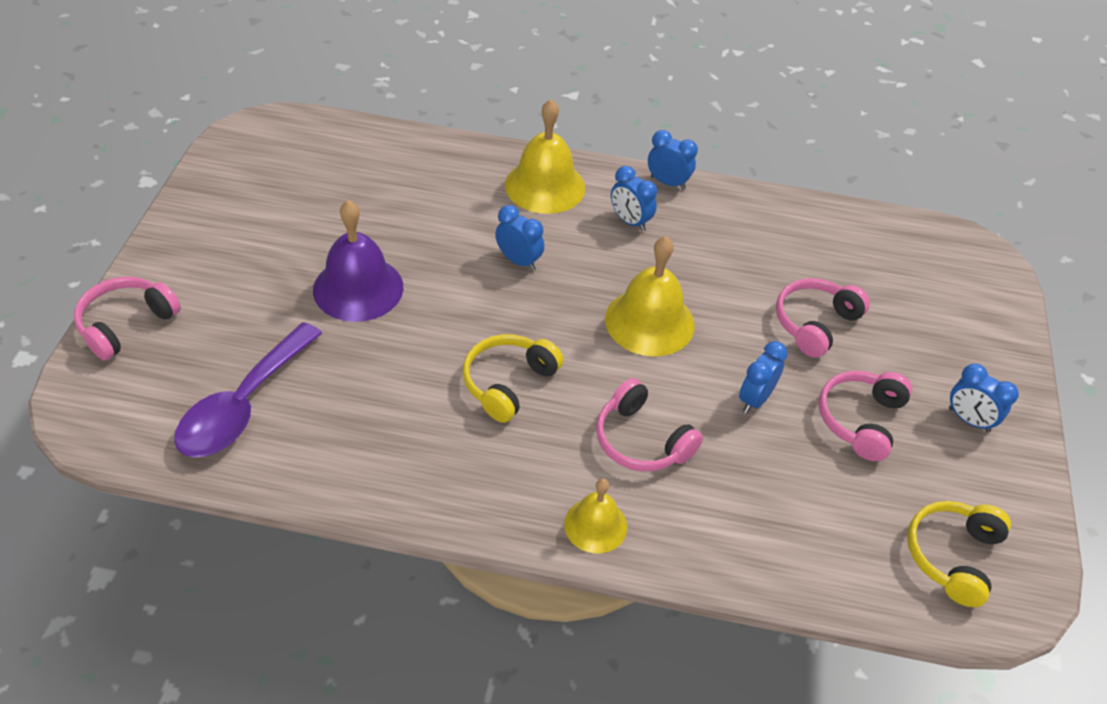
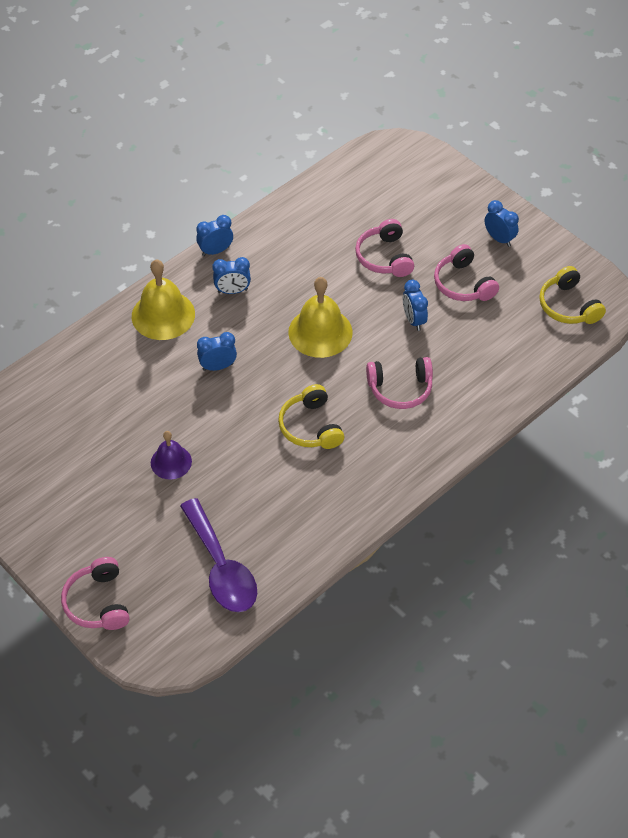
camera: 50 degrees left, 5 degrees up
purple bell [313,200,403,322] -> purple bell [151,431,192,480], size x0.60
yellow bell [564,478,627,554] -> none
blue clock [949,364,1019,432] -> blue clock turned 120 degrees counterclockwise [484,200,519,247]

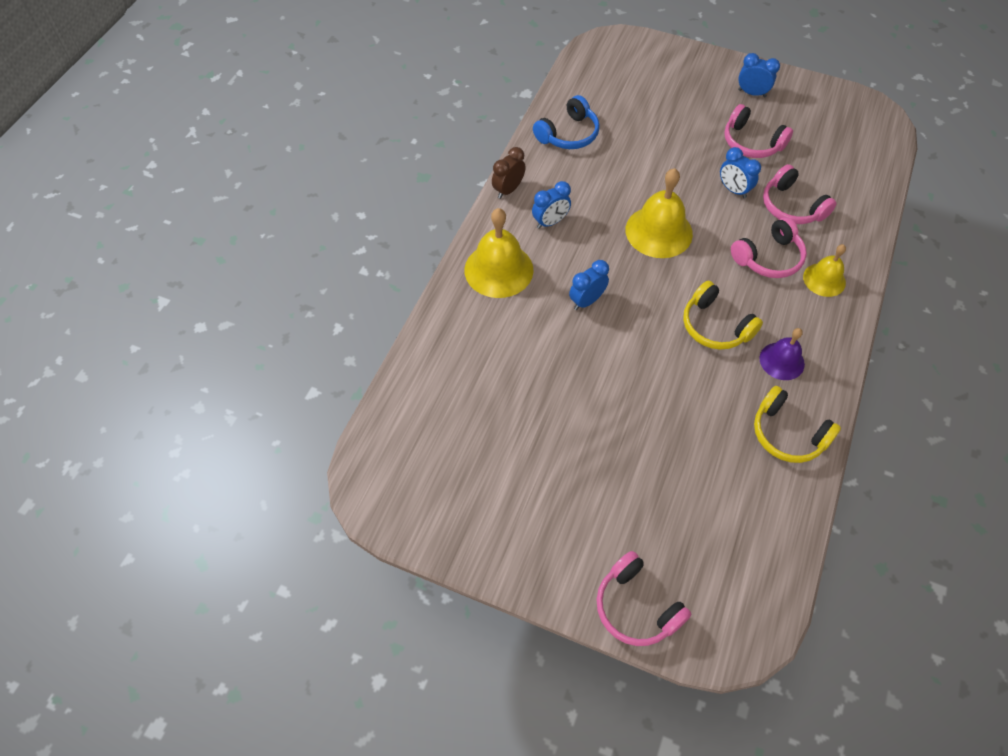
camera: 25 degrees left, 5 degrees up
purple bell [151,431,192,480] -> purple bell moved to [760,328,805,380]
purple spoon [180,498,257,612] -> none
blue clock [196,215,233,256] -> brown clock [492,147,526,199]
pink headphones [355,219,414,277] -> pink headphones moved to [763,164,837,224]
yellow headphones [539,266,606,324] -> yellow headphones moved to [754,386,841,463]
none -> blue headphones [533,95,600,149]
none -> yellow bell [803,244,846,297]

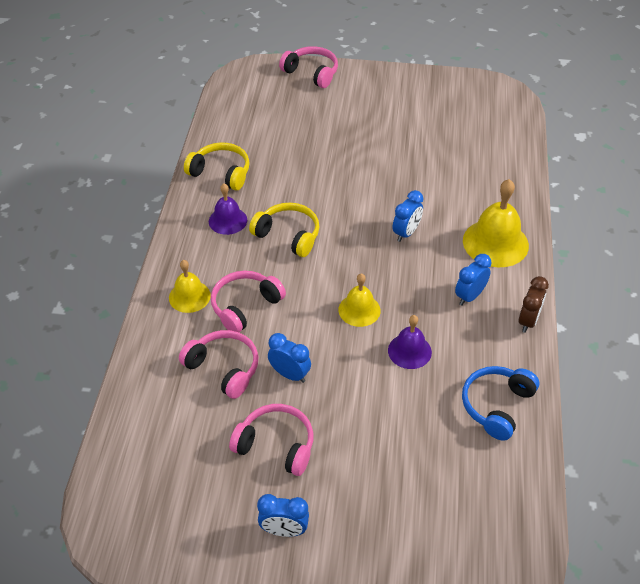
camera: 165 degrees right, 10 degrees down
yellow bell [626,168,693,258] -> yellow bell [339,273,381,327], size x0.60
none -> purple bell [388,315,432,369]

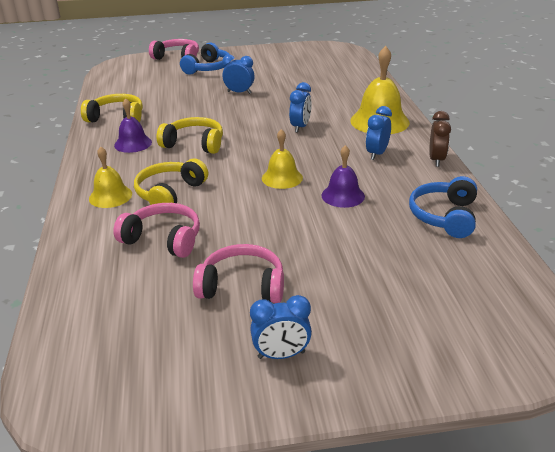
camera: 15 degrees left, 15 degrees down
pink headphones [211,271,286,333] -> yellow headphones [134,158,208,205]
blue clock [268,333,311,383] -> blue clock moved to [222,54,255,94]
none -> blue headphones [180,43,231,75]

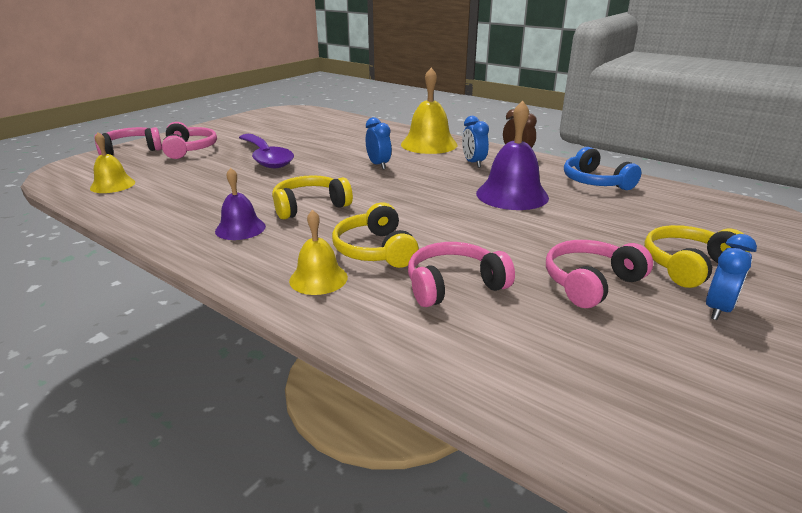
camera: 45 degrees left, 5 degrees down
yellow headphones [81,94,143,123] -> yellow headphones moved to [644,225,750,288]
blue headphones [180,43,231,75] -> pink headphones [162,122,217,159]
blue clock [222,54,255,94] -> purple spoon [239,134,294,168]
yellow bell [262,129,303,189] -> yellow bell moved to [90,132,135,193]
purple bell [321,145,365,208] -> purple bell [476,100,549,210], size x1.66

